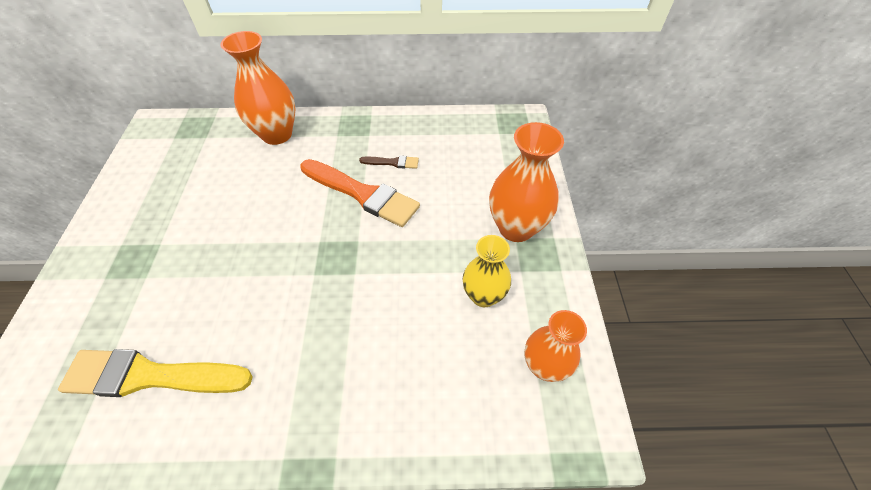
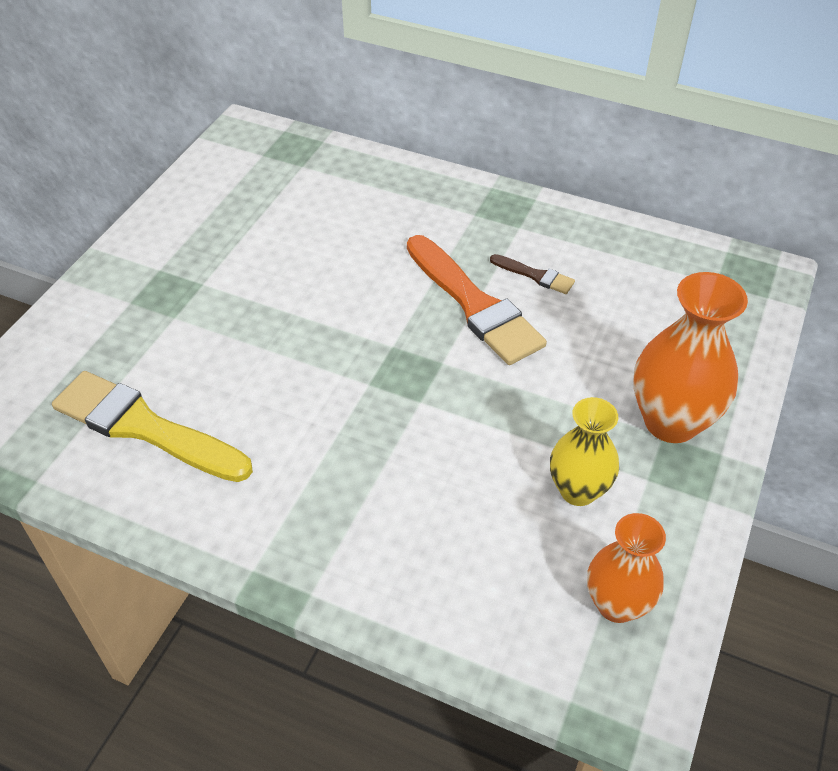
camera: 25 degrees right, 5 degrees down
orange vase [221,31,296,145] -> none

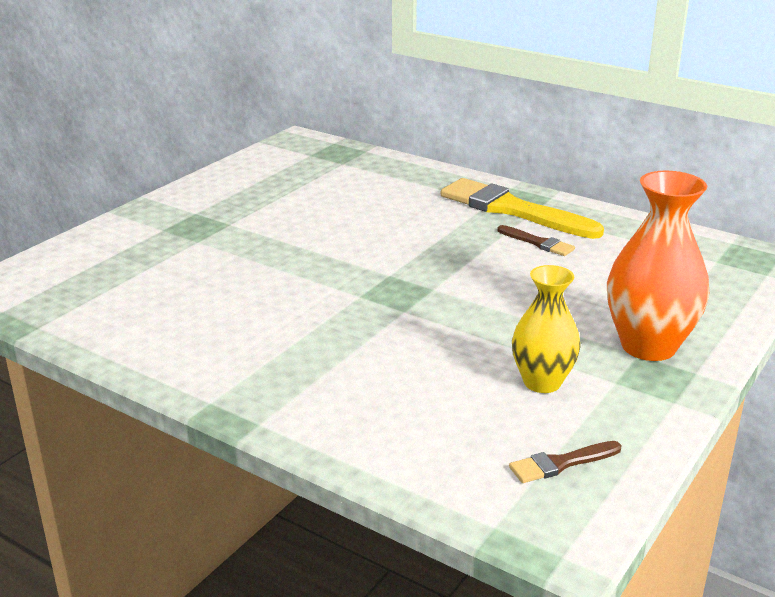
camera: 10 degrees right, 20 degrees down
yellow brush [52,371,253,482] -> yellow brush moved to [441,178,604,239]
orange brush [407,235,547,365] -> none
orange vase [587,513,666,623] -> brown brush [509,441,622,483]

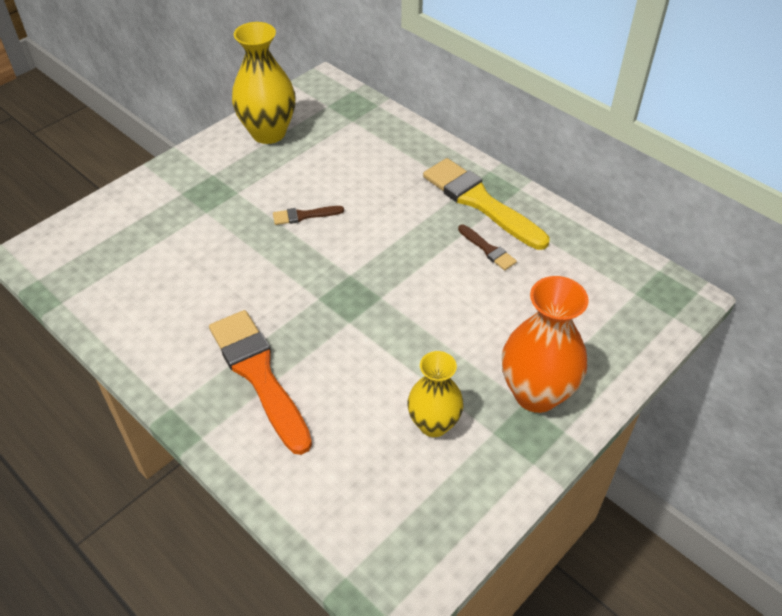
camera: 10 degrees right, 20 degrees up
brown brush [509,441,622,483] -> brown brush moved to [273,206,344,225]
none -> orange brush [209,310,312,455]
none -> yellow vase [232,22,296,144]

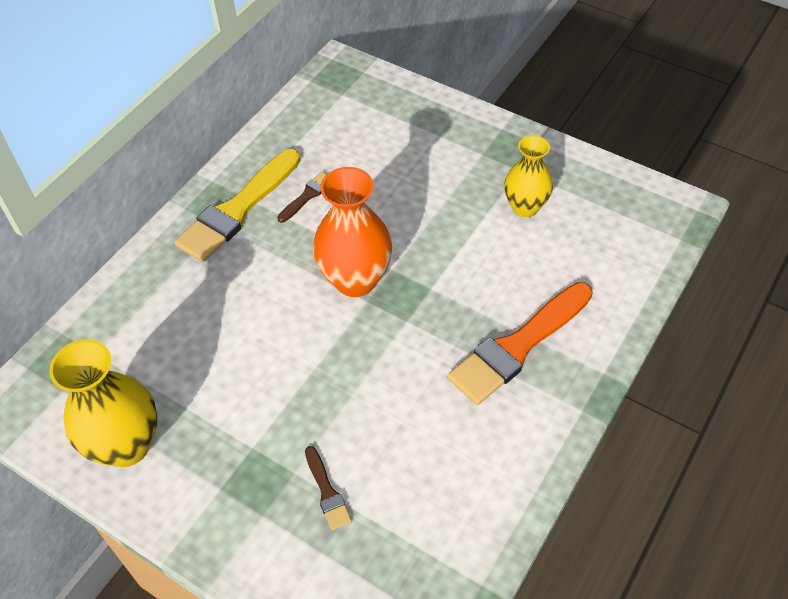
camera: 100 degrees left, 5 degrees up
brown brush [273,206,344,225] -> brown brush moved to [305,446,352,530]
orange vase [502,276,589,413] -> orange vase moved to [313,167,392,297]

